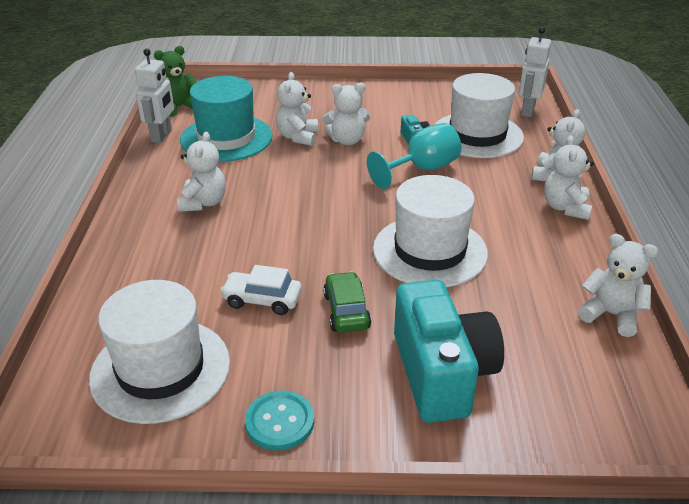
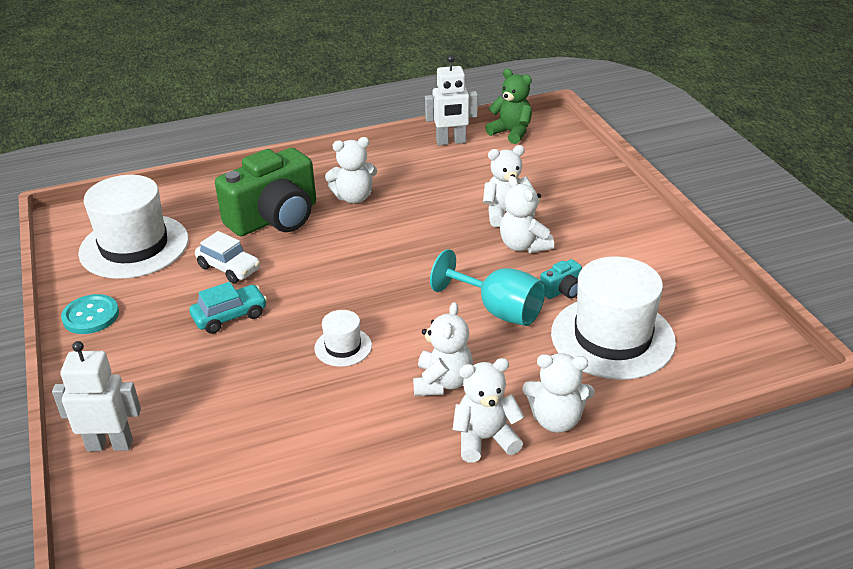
camera: 70 degrees right, 0 degrees up
turquoise hat [180,76,273,162] -> none
white car [220,265,302,315] -> white car turned 135 degrees clockwise [195,231,260,283]
green car [323,272,371,333] -> turquoise car [189,282,267,334]
white hat [373,175,488,287] -> white hat [314,310,372,367], size x0.47
turquoise camera [394,280,504,423] -> none
white robot [519,27,551,117] -> white robot moved to [52,341,141,452]
white teddy bear [578,234,658,337] -> white teddy bear moved to [413,302,473,396]
none -> green camera [215,148,316,236]

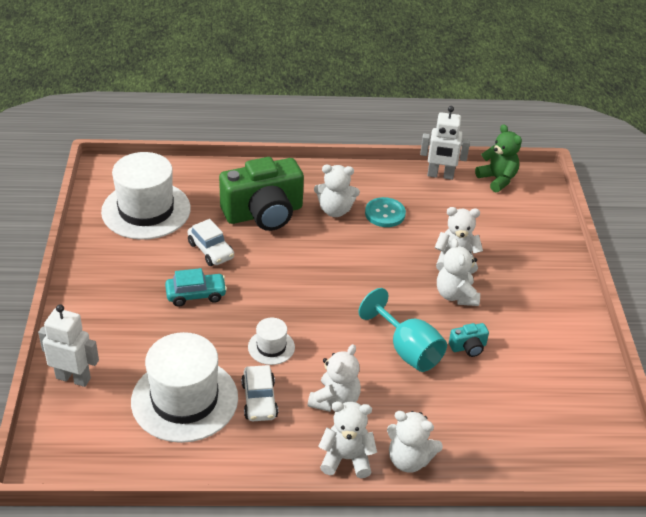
camera: 15 degrees right, 5 degrees up
turquoise button [61,294,119,334] -> turquoise button moved to [365,197,406,227]
white hat [551,256,676,380] -> white hat moved to [131,332,238,443]
none -> white car [241,365,278,421]

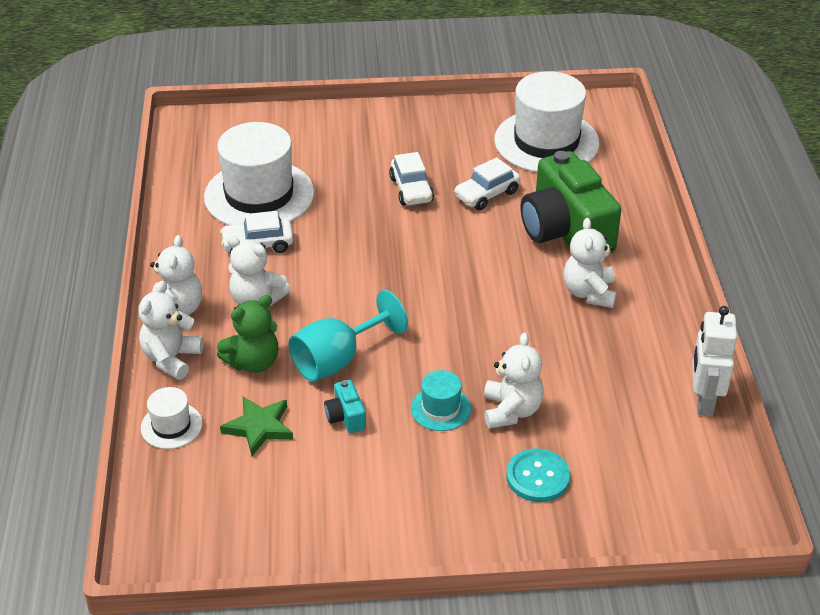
camera: 90 degrees right, 0 degrees up
white robot [38,304,99,387] -> none
turquoise car [165,268,227,307] -> white car [389,152,434,206]
white hat [248,318,295,365] -> white hat moved to [141,387,202,449]
turquoise button [365,197,406,227] -> turquoise button moved to [506,449,570,502]
white teddy bear [437,238,480,306] -> turquoise hat [411,370,471,431]
green teddy bear [475,124,522,192] -> green teddy bear moved to [217,295,278,373]
none -> green star [220,396,293,456]

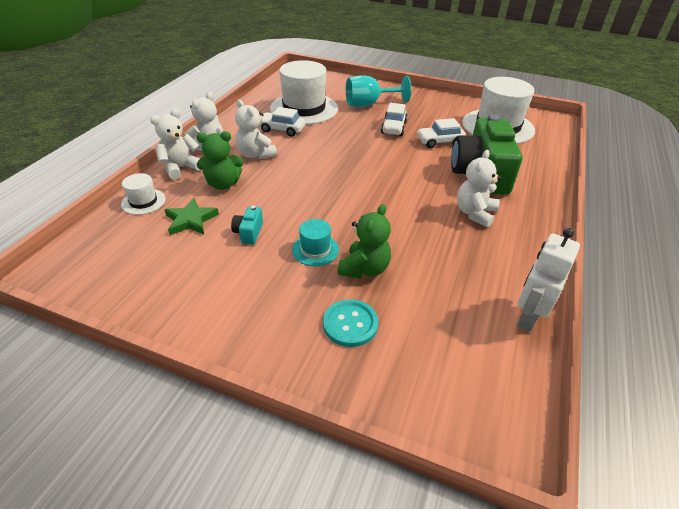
camera: 25 degrees right, 0 degrees up
turquoise goblet [288,290,408,381] -> turquoise goblet moved to [346,75,411,107]
white teddy bear [484,333,544,429] -> green teddy bear [338,204,391,279]

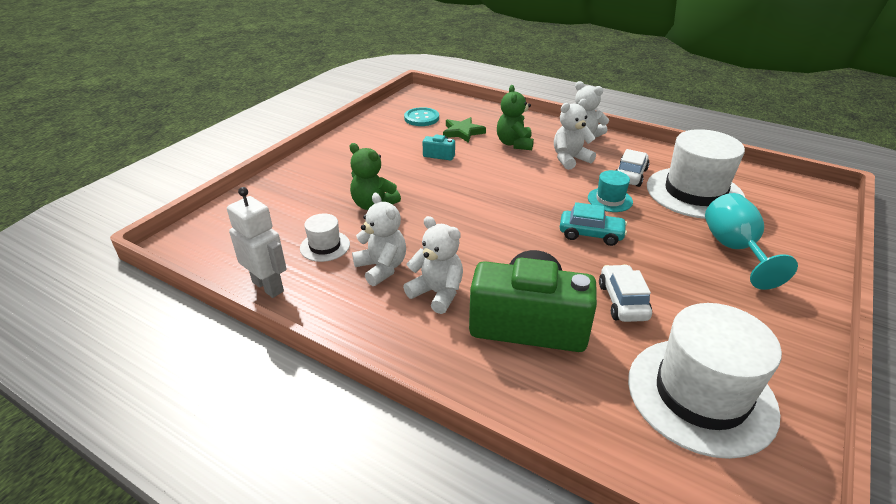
camera: 100 degrees right, 5 degrees down
white hat [121,173,166,215] -> white hat moved to [300,214,350,262]
white teddy bear [150,109,200,180] -> white teddy bear moved to [352,193,406,286]
turquoise hat [292,219,339,266] -> turquoise hat moved to [588,170,633,212]
turquoise button [323,299,378,347] -> turquoise button moved to [404,107,439,126]
white car [381,103,407,136] -> none
none -> turquoise car [560,202,627,246]

